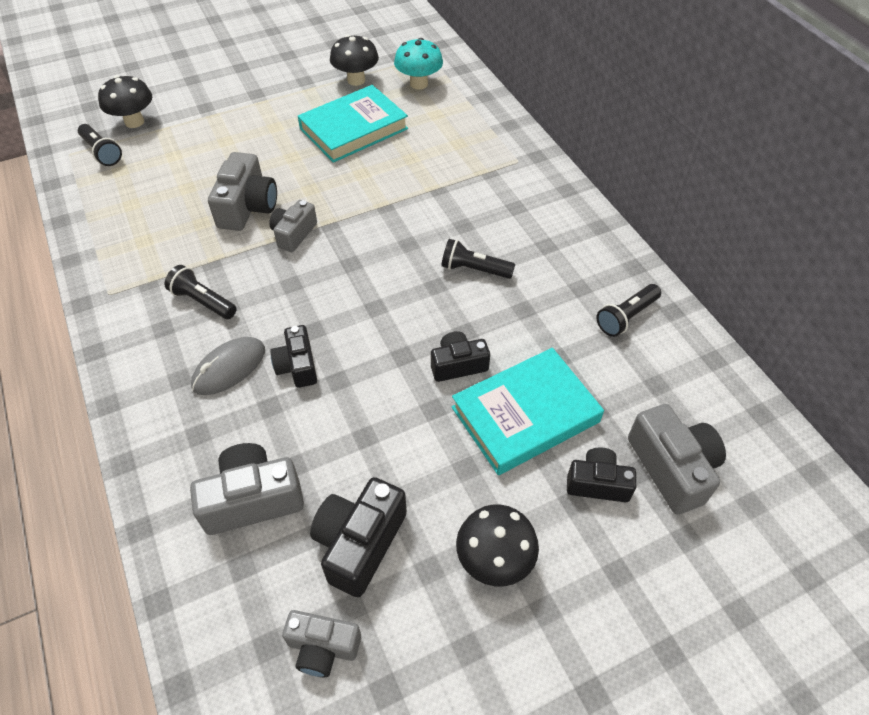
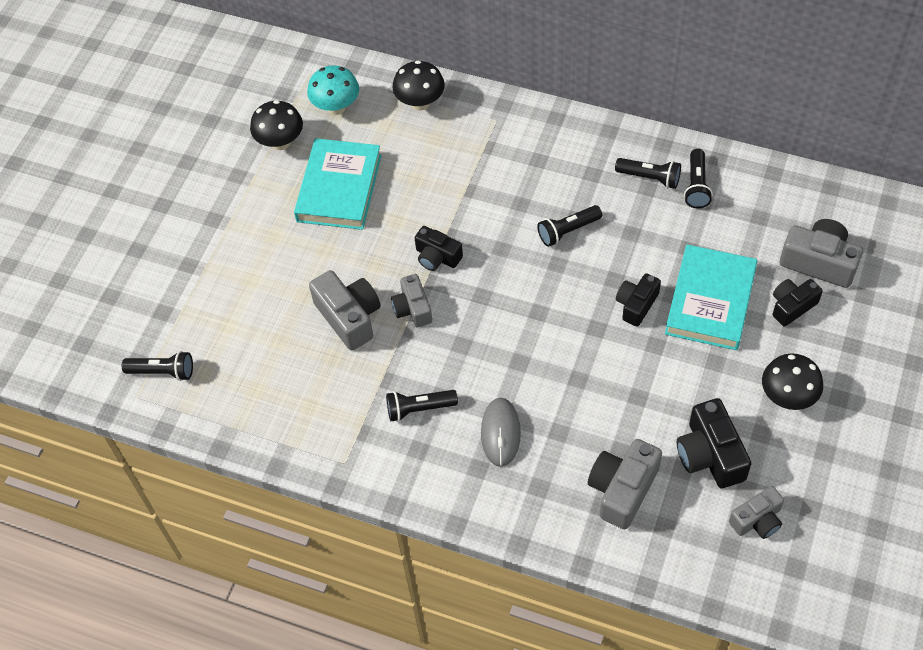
camera: 40 degrees left, 5 degrees up
black mushroom [98,75,152,128] -> black mushroom moved to [392,60,445,111]
black camera [270,325,317,388] -> black camera moved to [415,226,463,271]
none -> black flashlight [615,158,681,189]

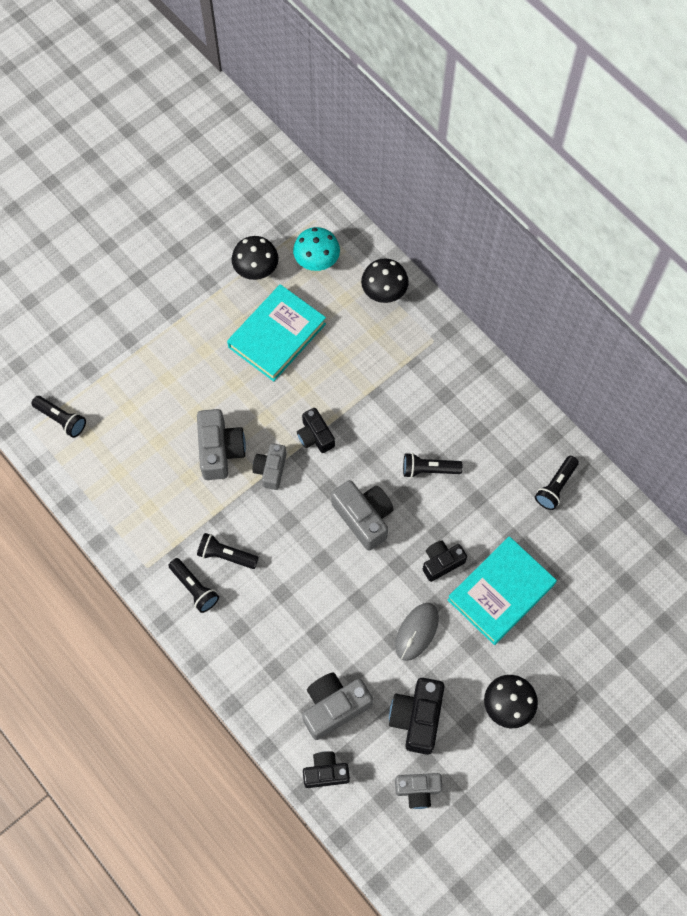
camera: 25 degrees right, 10 degrees up
grey mouse [481,398,521,467] -> grey mouse moved to [395,603,439,661]
black flashlight [615,158,681,189] -> black flashlight moved to [168,558,219,613]
black camera [773,279,823,327] -> black camera moved to [303,751,350,788]
grey camera [780,219,863,288] -> grey camera moved to [331,480,394,551]

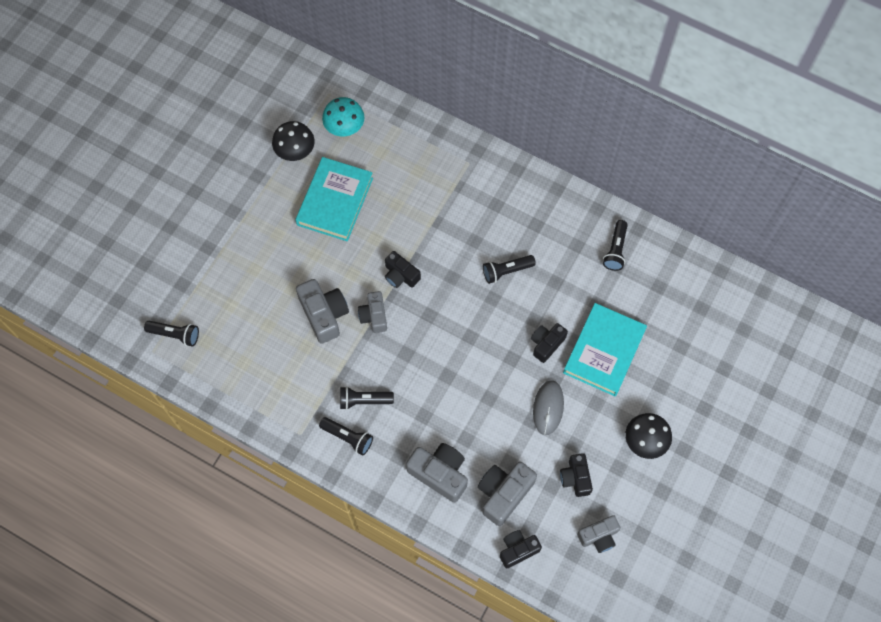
camera: 20 degrees left, 0 degrees up
grey camera [331,480,394,551] -> grey camera moved to [406,443,468,503]
black mushroom [361,258,409,303] -> none
black camera [389,678,444,755] -> black camera [560,453,593,497], size x0.65

